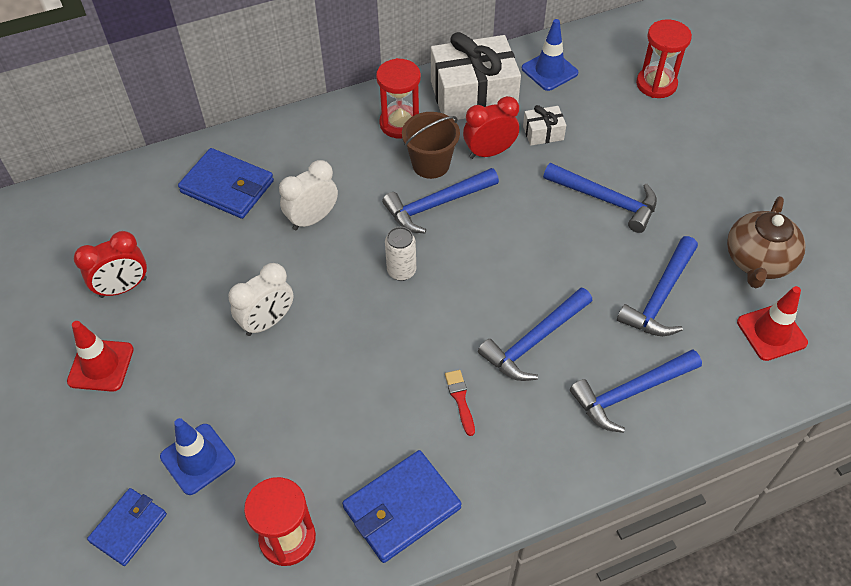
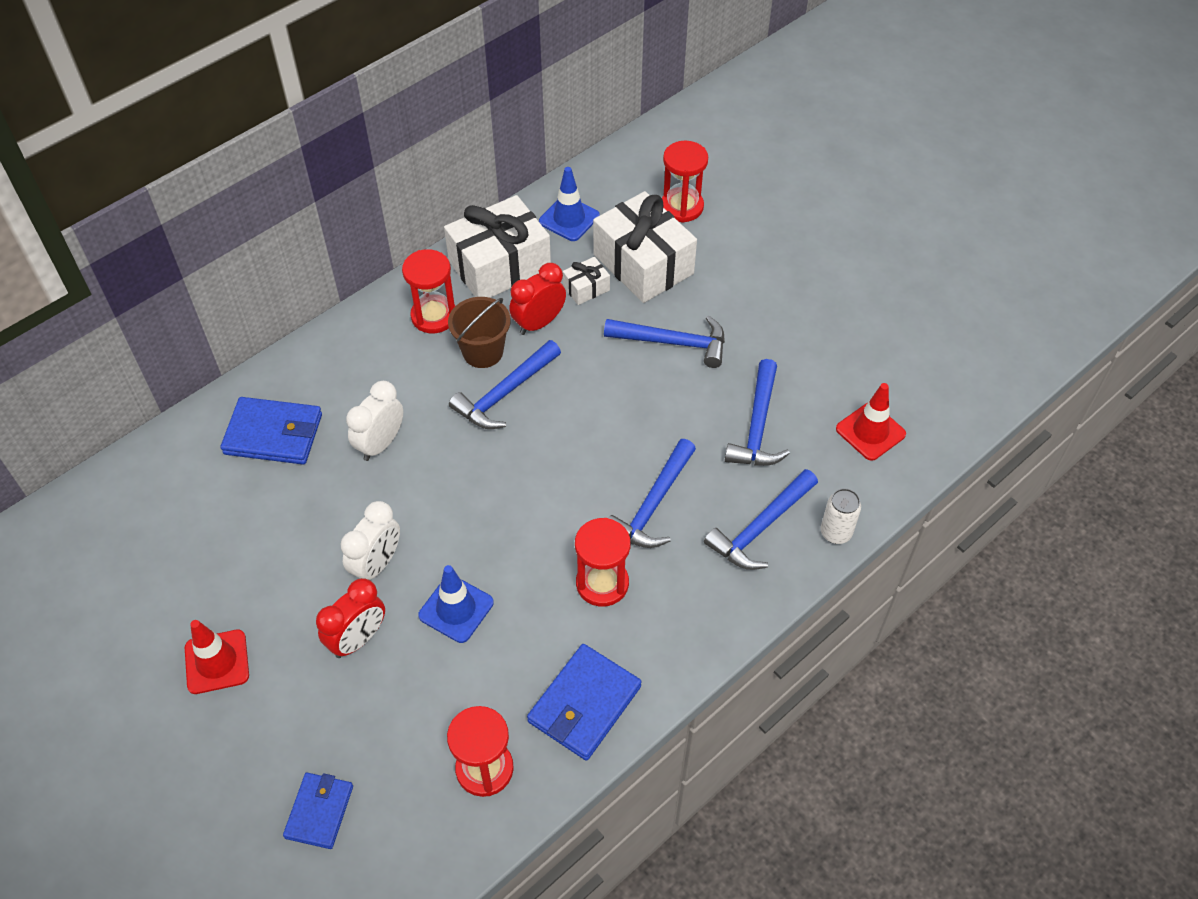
camera: 20 degrees left, 0 degrees up
red clock [74,231,147,298] -> red clock moved to [316,578,385,658]
blue traffic cone [160,418,235,495] -> blue traffic cone moved to [418,565,494,643]
white can [385,227,416,281] -> white can moved to [821,488,861,544]
red brush [445,370,475,436] -> red hourglass [575,518,631,607]
brown teapot [727,196,805,288] -> none
none -> white gift [593,191,697,303]

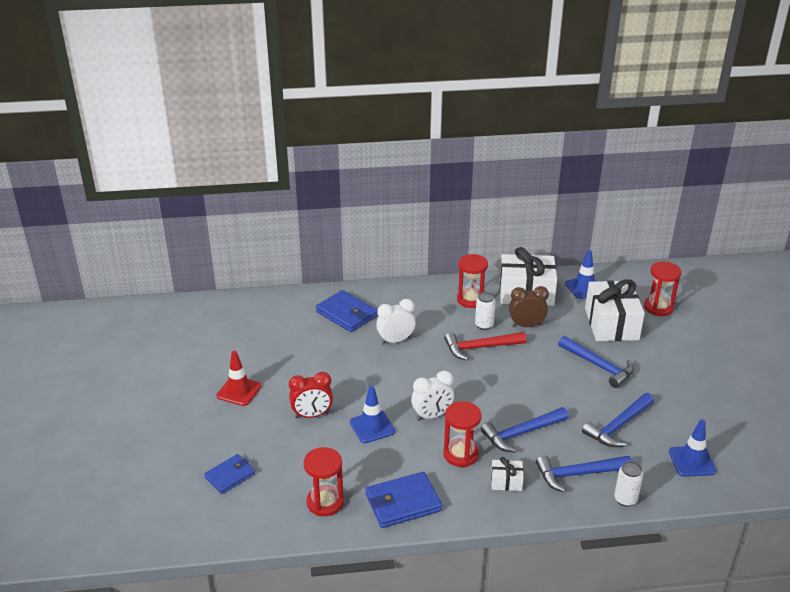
camera: 35 degrees right, 20 degrees down
white clock [340,501,400,580] -> white clock moved to [411,371,454,421]
brown bucket [448,297,511,368] -> white can [475,292,495,330]
blue hammer [449,340,561,429] -> red hammer [444,332,526,360]
red clock [509,263,566,335] -> brown clock [509,286,549,327]
white gift [563,257,610,305] -> white gift moved to [491,457,524,491]
red traffic cone [836,383,906,461] -> blue traffic cone [669,419,716,477]

